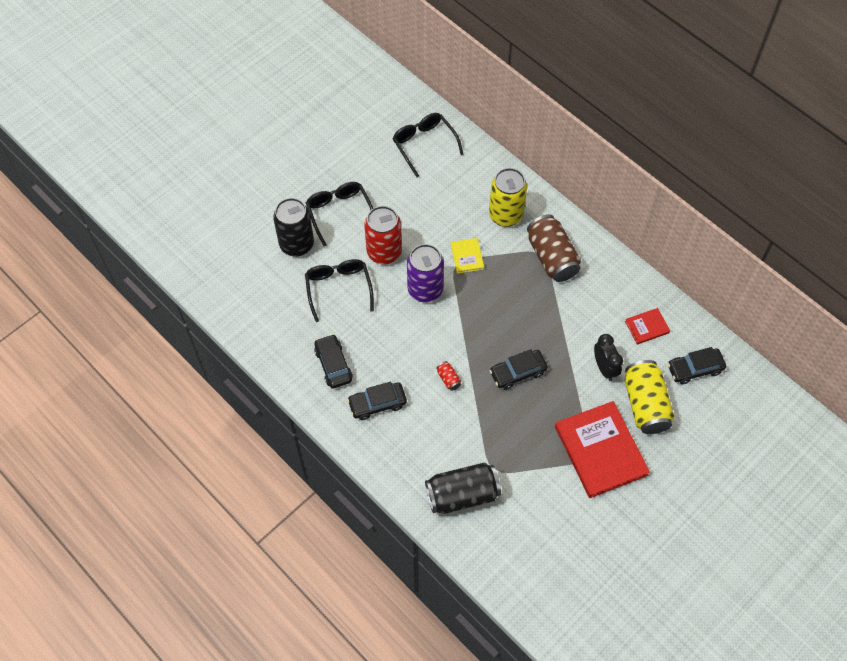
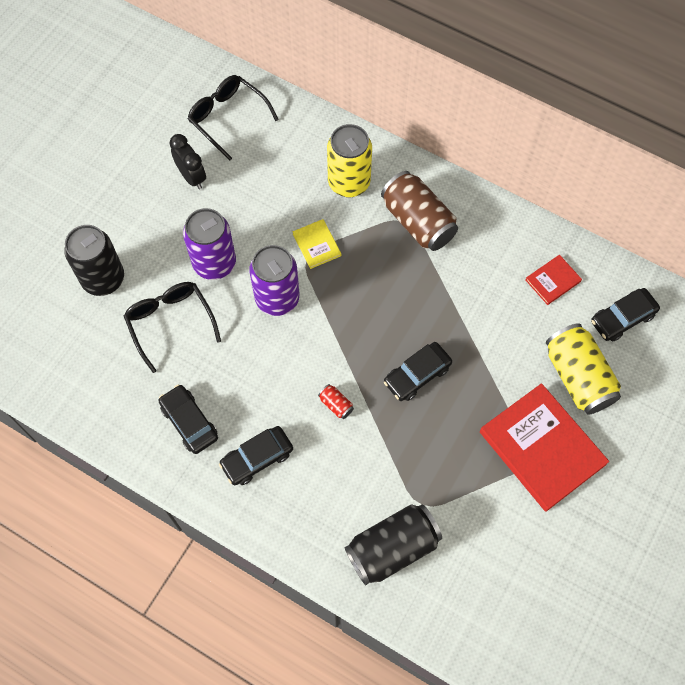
camera: 15 degrees left, 5 degrees up
black glasses [306,182,373,246] -> none
red can [364,206,402,265] -> purple can [183,208,236,280]
black clock [594,334,623,381] -> black clock moved to [169,134,206,189]

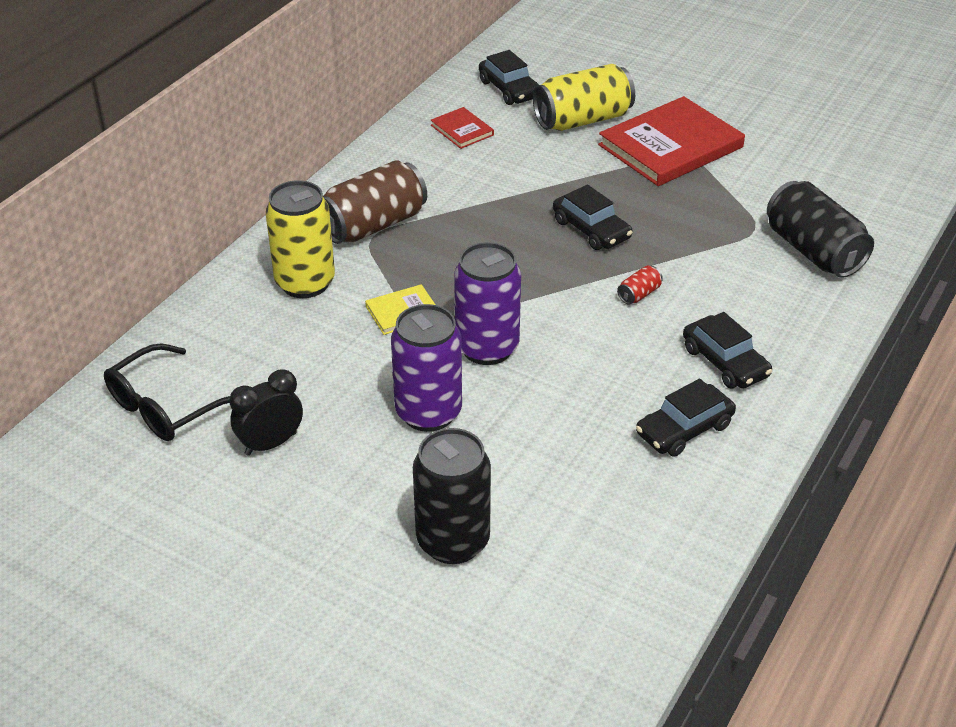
camera: 90 degrees left, 25 degrees down
black glasses [124,282,221,373] -> none

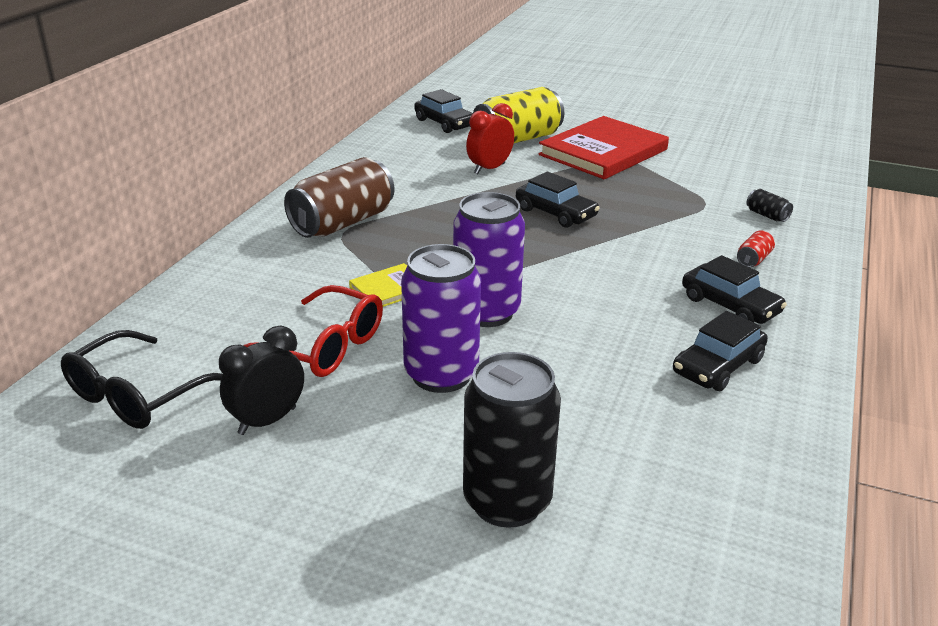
camera: 10 degrees left, 10 degrees down
yellow can [265,180,335,298] -> none
red book [431,107,494,149] -> none
red can [617,266,663,305] -> red can moved to [737,230,775,267]
black can [767,181,874,278] -> black can [747,189,793,222], size x0.42
none -> red glasses [243,285,383,377]
none -> red clock [466,103,514,174]

